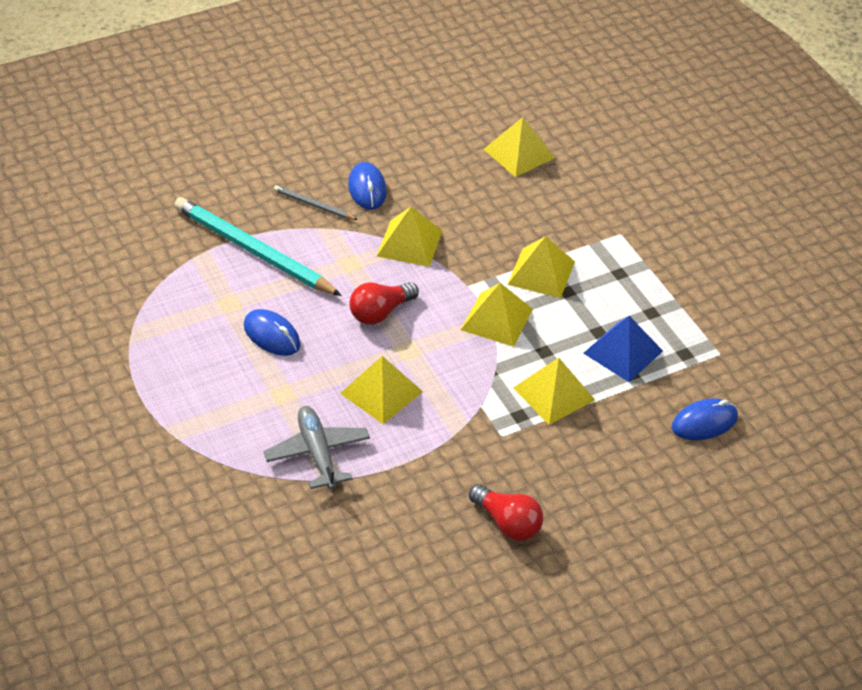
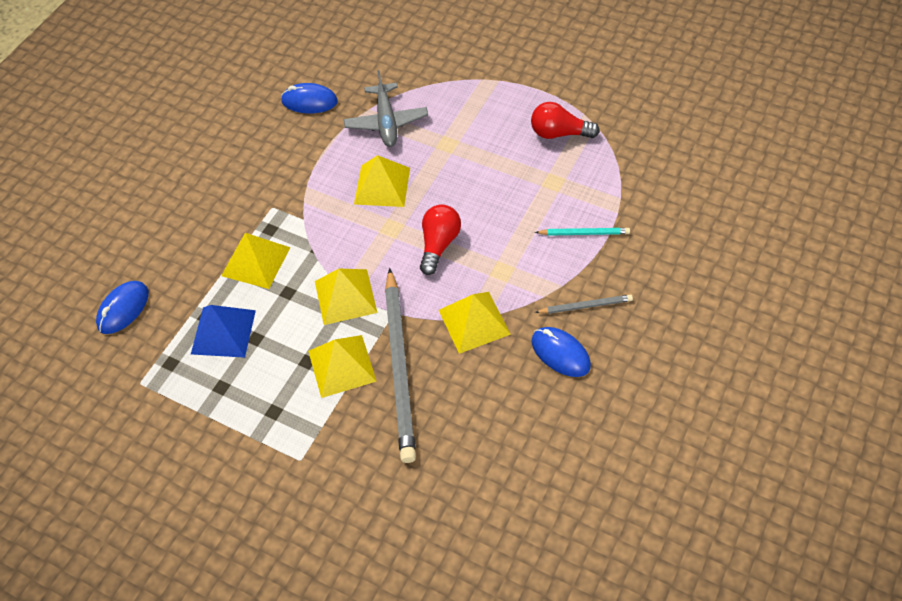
camera: 150 degrees right, 10 degrees up
turquoise pencil [174,197,342,296] -> turquoise pencil [535,228,630,236], size x0.46
blue mouse [244,309,301,356] -> blue mouse moved to [281,83,338,113]
grey plane [263,406,370,489] -> grey plane turned 45 degrees clockwise [344,70,428,147]
red light bulb [469,484,543,541] -> red light bulb moved to [531,102,600,139]
yellow pyramid [483,117,555,177] -> none
none -> grey pencil [385,268,416,463]

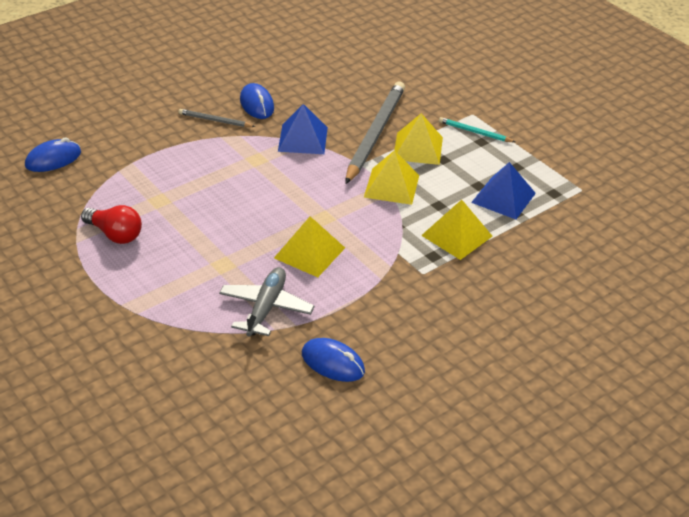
camera: 160 degrees left, 15 degrees down
blue mouse [96,281,149,334] -> blue mouse moved to [25,138,81,172]
red light bulb [420,204,461,275] -> none
yellow pyramid [439,292,511,354] -> blue pyramid [278,104,328,154]
turquoise pencil [535,228,630,236] -> turquoise pencil moved to [439,117,515,142]

